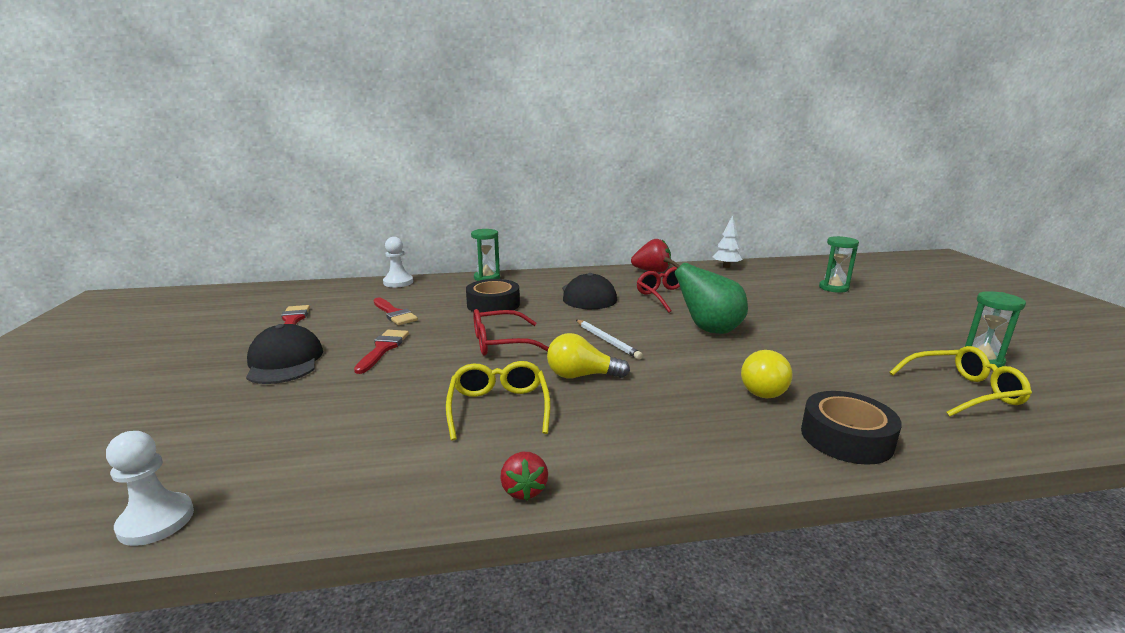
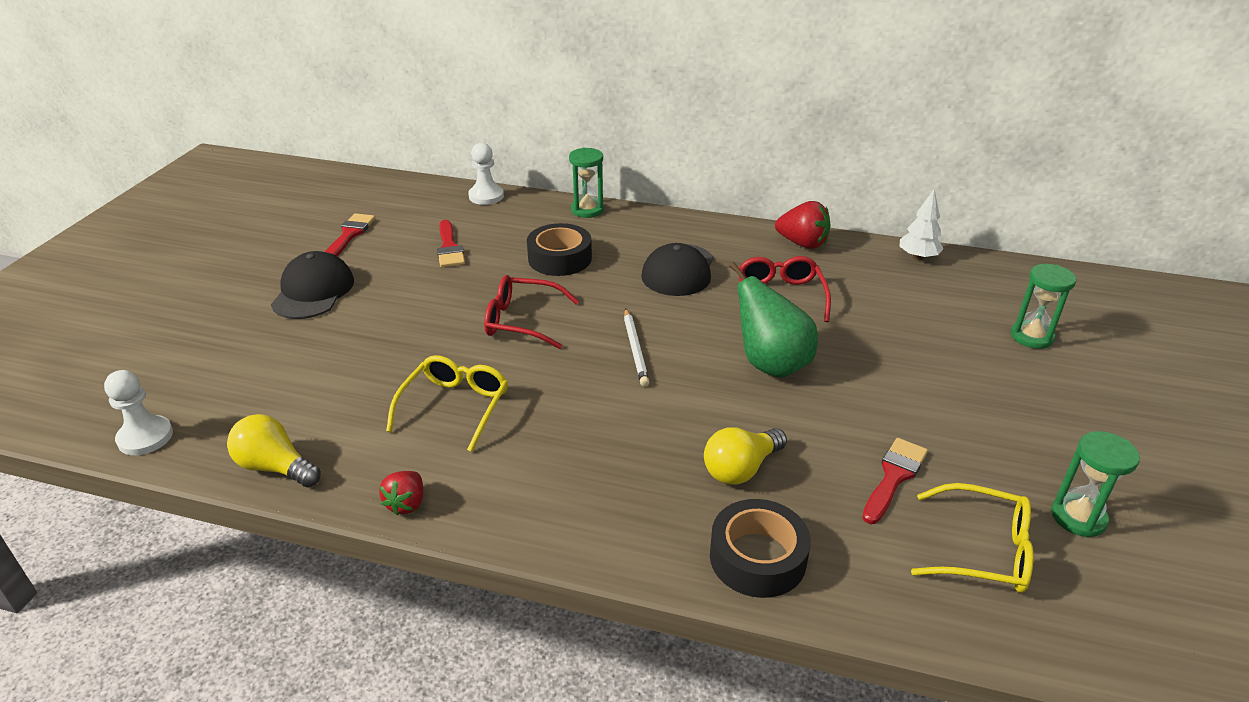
camera: 25 degrees right, 15 degrees up
red brush [354,330,409,374] -> red brush moved to [862,438,928,524]
yellow light bulb [547,333,630,378] -> yellow light bulb moved to [227,414,321,487]

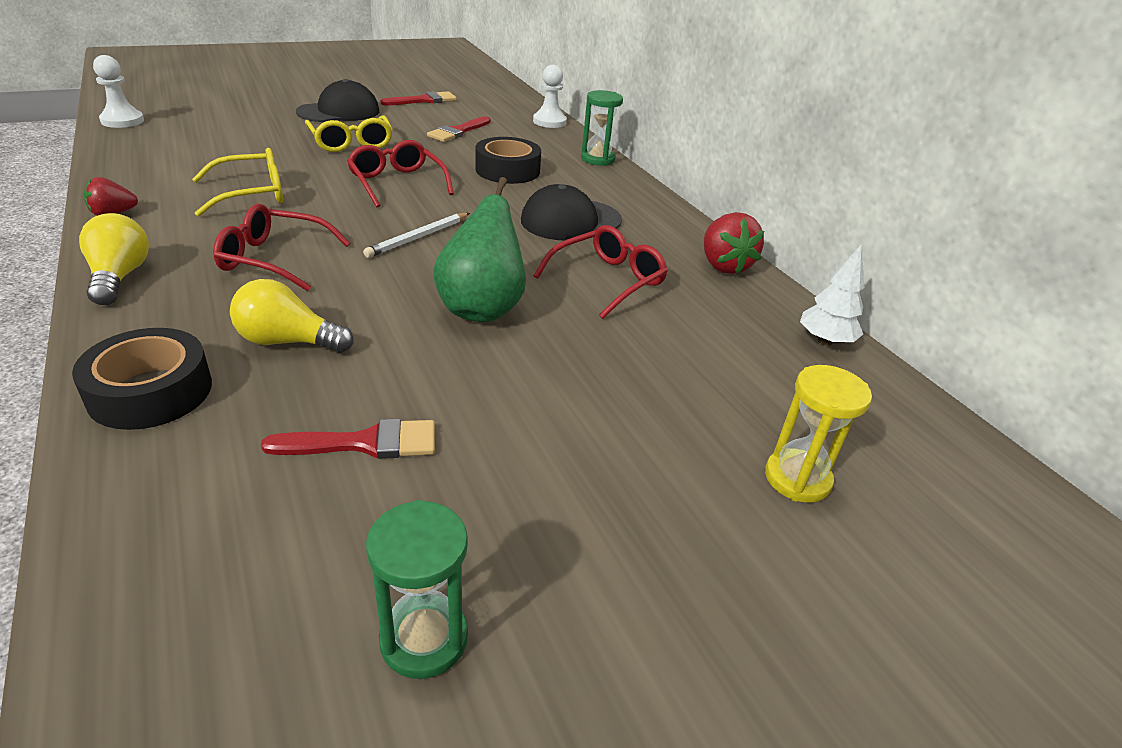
camera: 45 degrees right, 0 degrees up
yellow light bulb [227,414,321,487] -> yellow light bulb moved to [79,213,149,305]
yellow glasses [911,483,1034,593] -> yellow glasses moved to [305,116,393,152]
green hourglass [1011,264,1076,349] -> yellow hourglass [765,365,872,503]
none -> red glasses [213,204,350,291]

